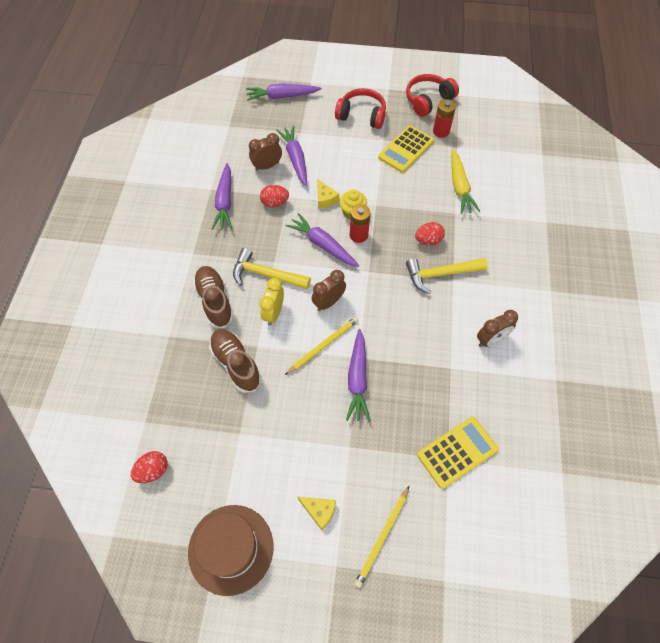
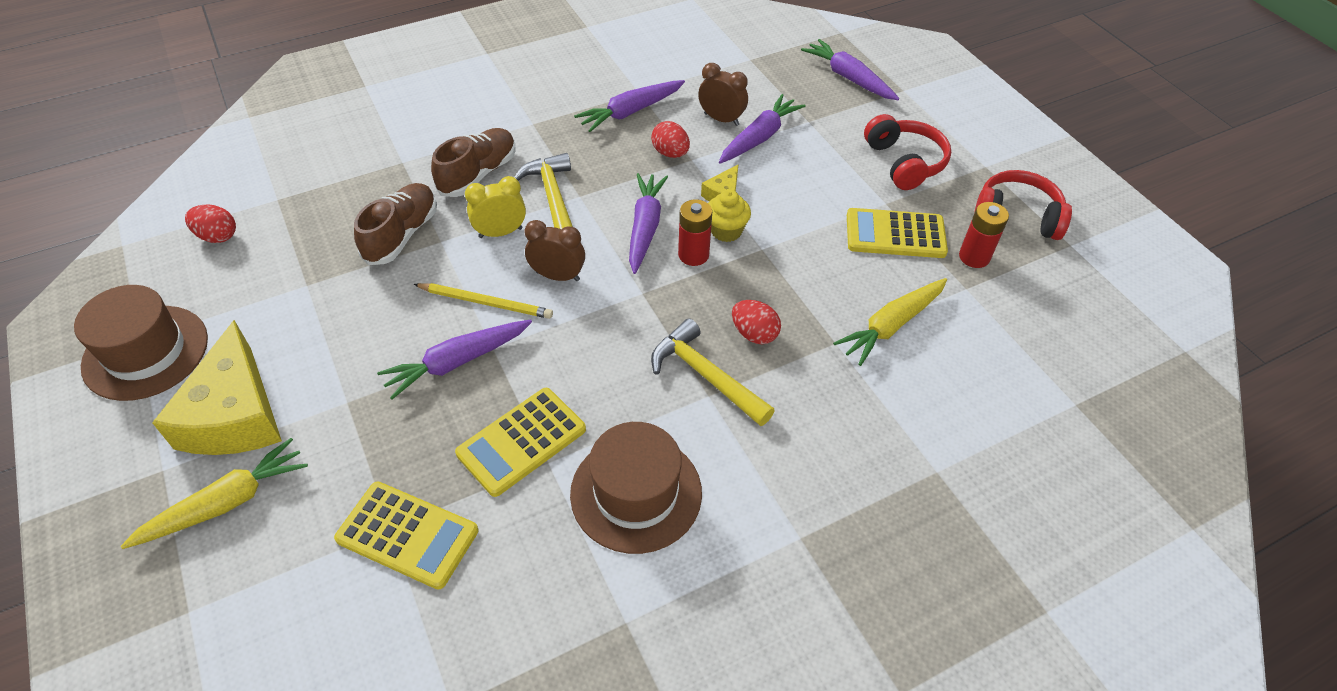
camera: 55 degrees right, 10 degrees down
yellow cheese [298,497,336,530] -> yellow cheese [152,320,282,455], size x2.26
yellow pencil [354,486,409,588] -> yellow carrot [121,438,308,549]
brown clock [477,310,518,347] -> brown hat [570,422,702,554]
none -> yellow calculator [455,388,586,497]

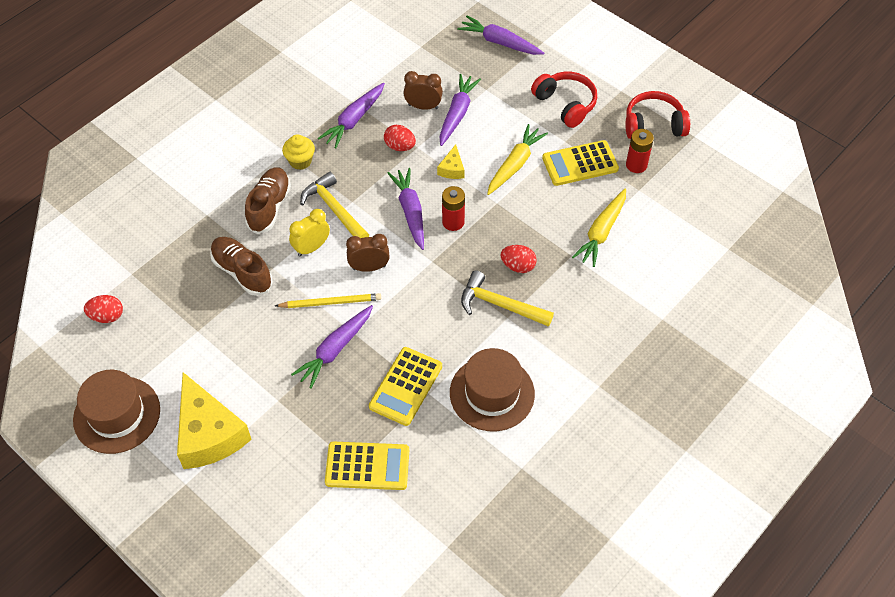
camera: 20 degrees left, 5 degrees up
yellow carrot [121,438,308,549] -> yellow carrot moved to [487,124,548,195]
brown shoe [354,183,437,265] -> brown shoe turned 45 degrees counterclockwise [210,237,273,296]
yellow cupcake [708,190,751,242] -> yellow cupcake moved to [282,134,315,170]

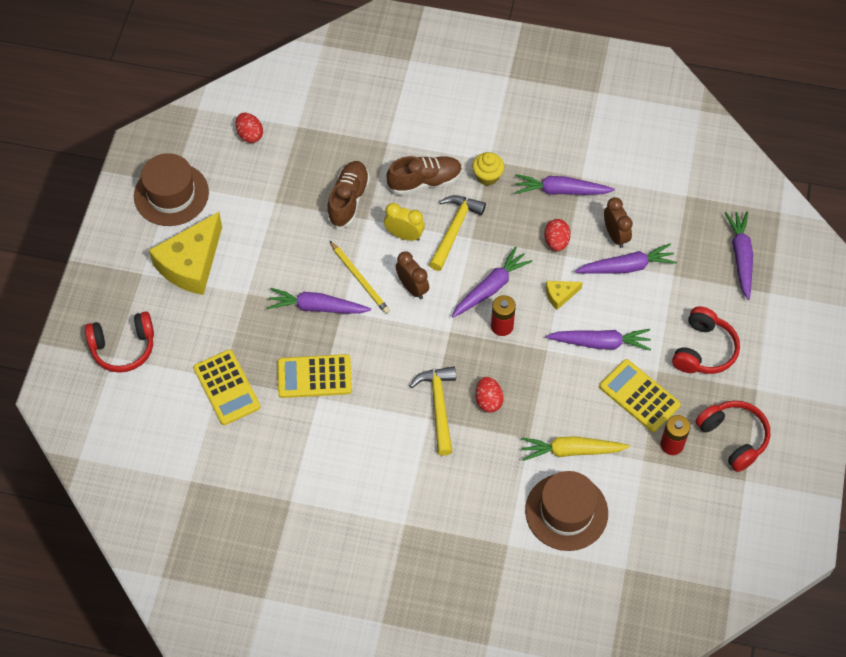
camera: 60 degrees right, 5 degrees up
brown hat [450,348,535,431] -> brown hat moved to [525,471,608,551]
yellow carrot [487,124,548,195] -> purple carrot [546,329,651,351]
none -> red headphones [85,311,154,373]

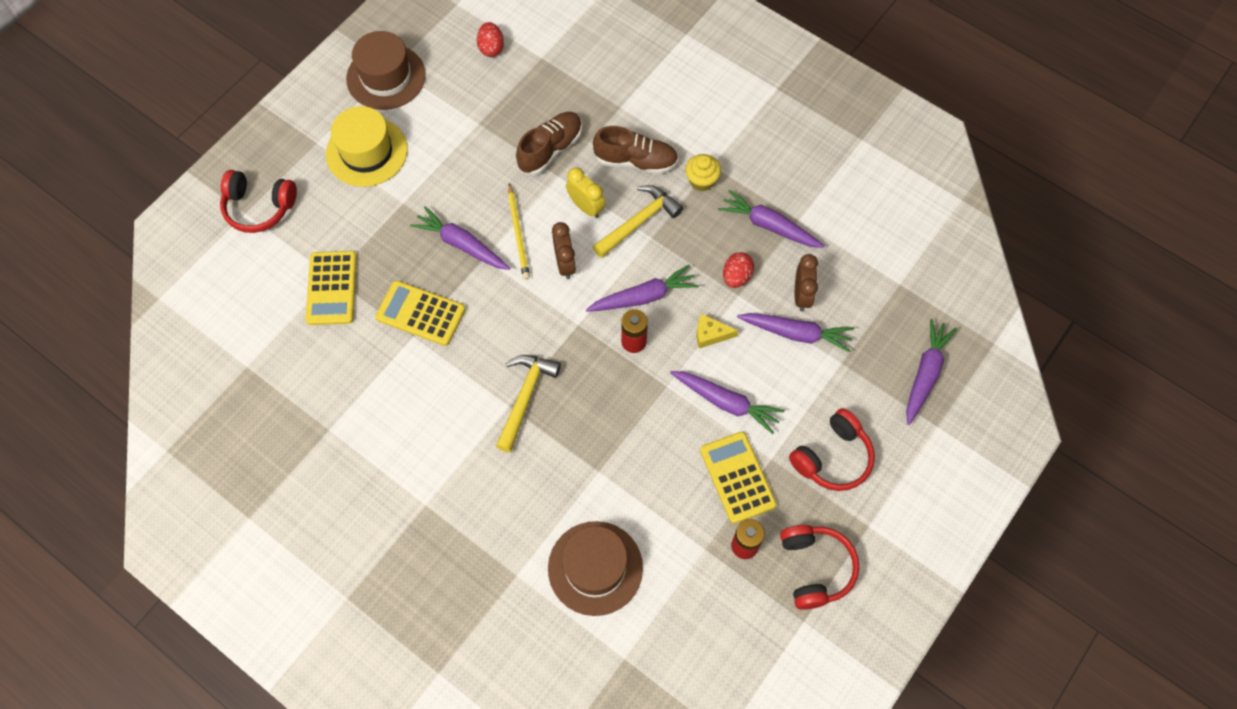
camera: 25 degrees right, 5 degrees up
yellow cheese [149,212,222,295] -> yellow hat [326,106,407,187]
red egg [476,377,504,413] -> none
yellow carrot [521,436,630,461] -> none

